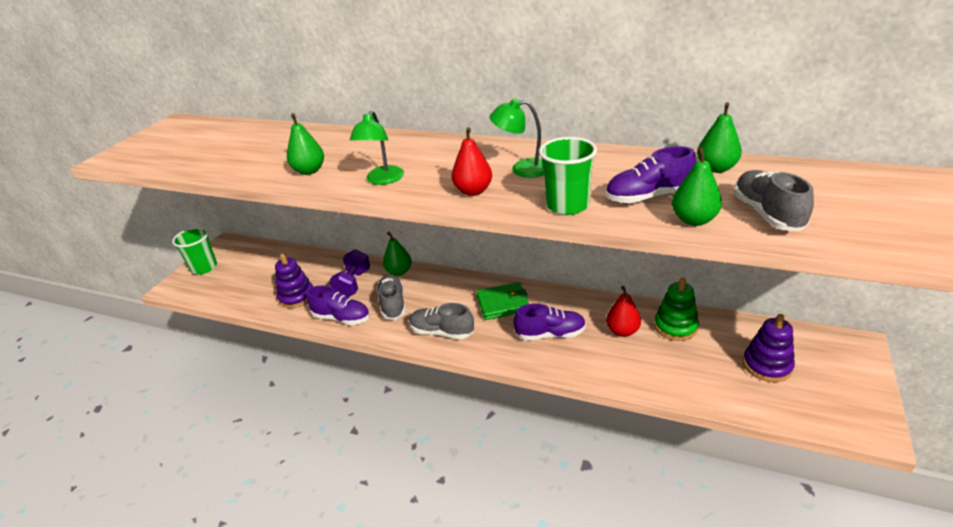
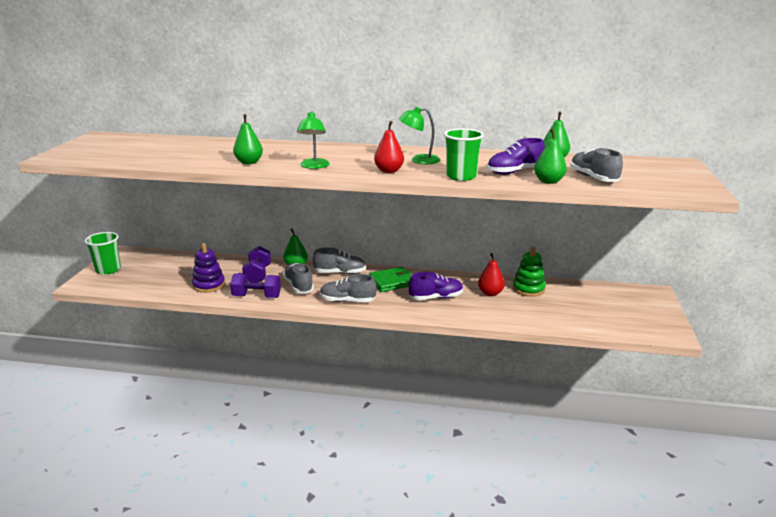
camera: 15 degrees left, 10 degrees down
purple shoe [307,286,370,325] -> purple dumbbell [230,273,281,298]
purple stacking toy [743,314,795,382] -> none
none -> grey shoe [313,247,366,274]

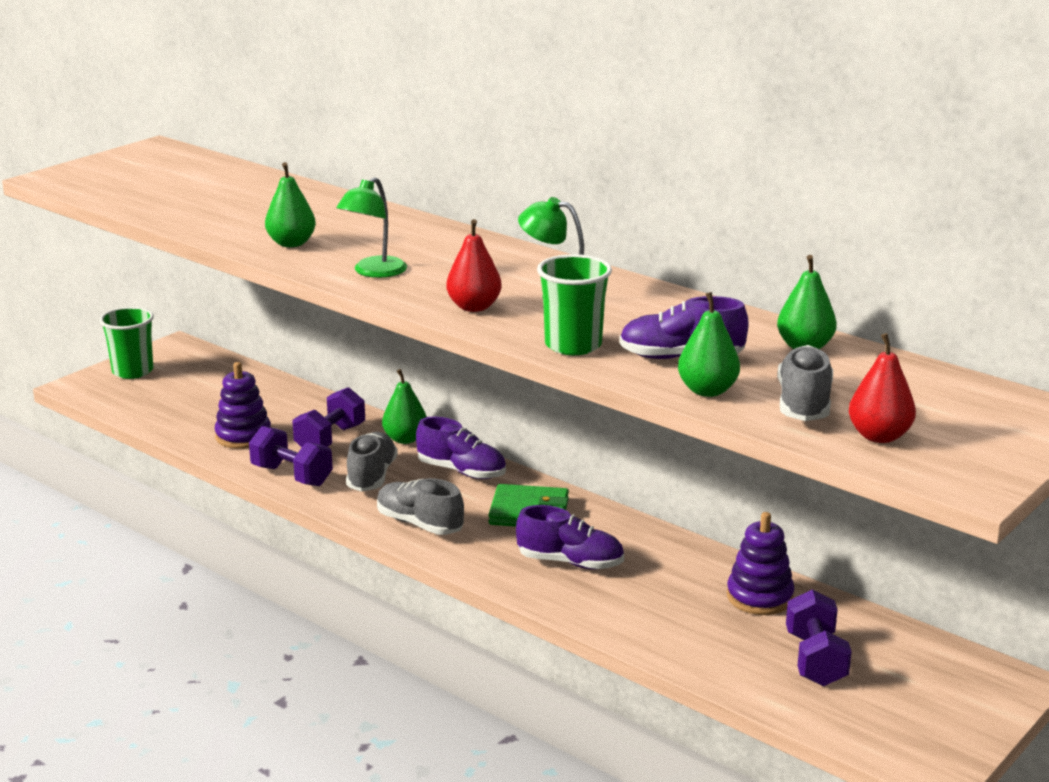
camera: 30 degrees right, 0 degrees up
grey shoe [313,247,366,274] -> purple shoe [416,417,506,479]
red pear [478,253,505,296] -> red pear moved to [849,333,916,443]
green stacking toy [513,246,546,297] -> purple stacking toy [727,512,795,615]
none -> purple dumbbell [786,590,852,687]

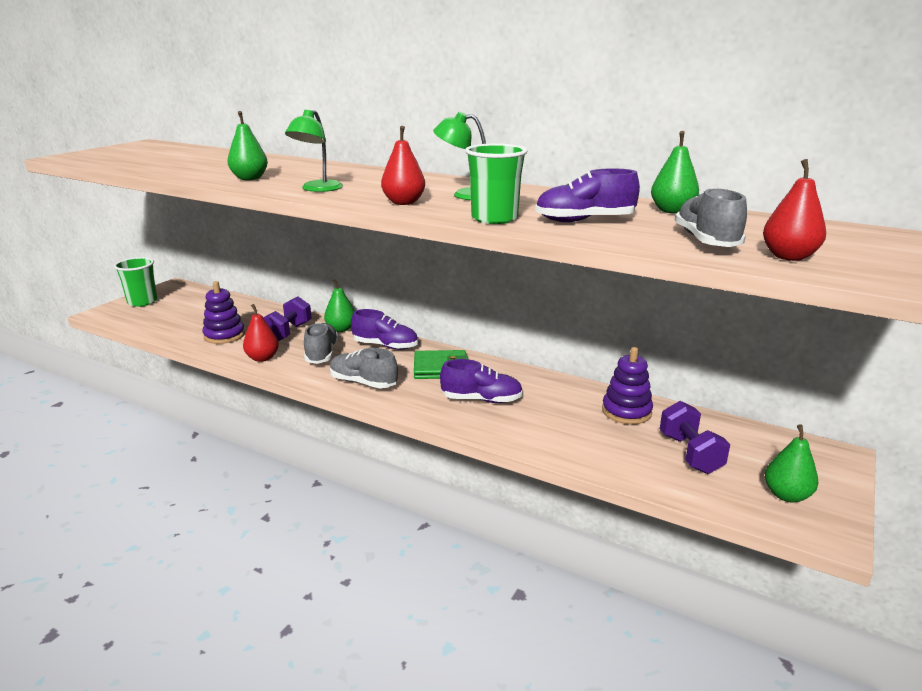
camera: 10 degrees left, 0 degrees up
purple dumbbell [249,426,333,486] -> red pear [243,304,279,362]
green pear [678,292,740,397] -> green pear moved to [765,424,818,502]

